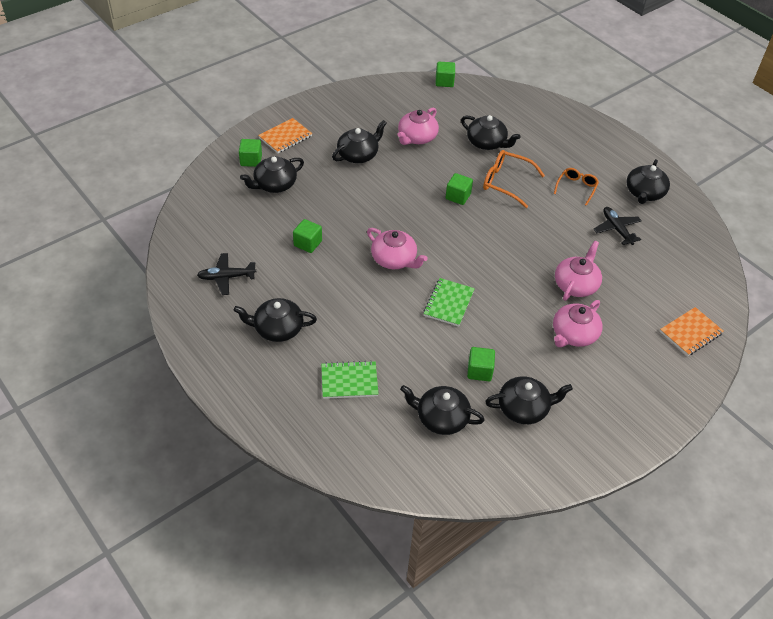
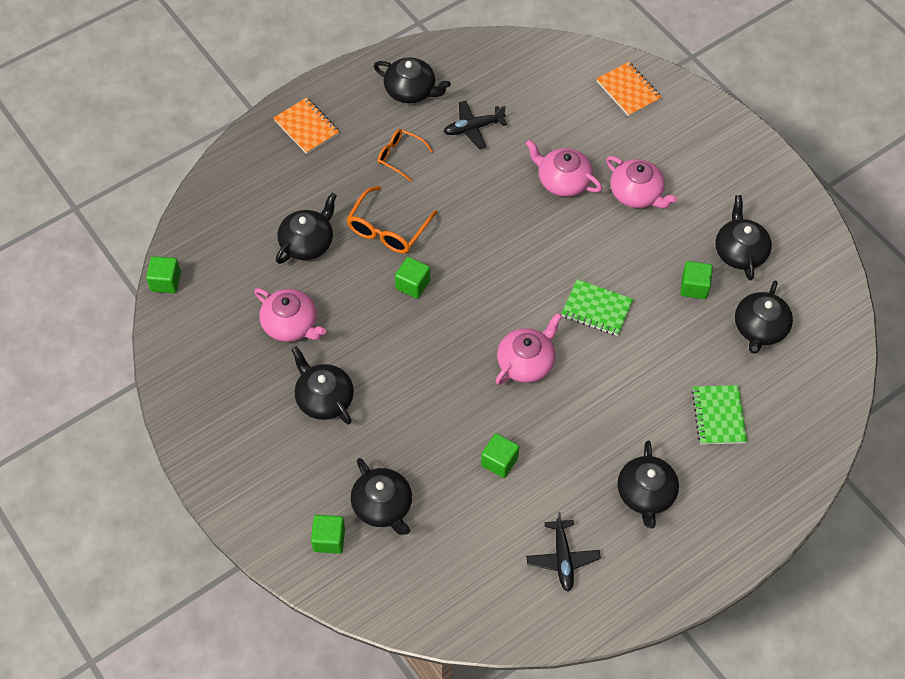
camera: 85 degrees left, 10 degrees up
orange notebook [258,118,312,153] -> orange notebook moved to [274,98,340,154]

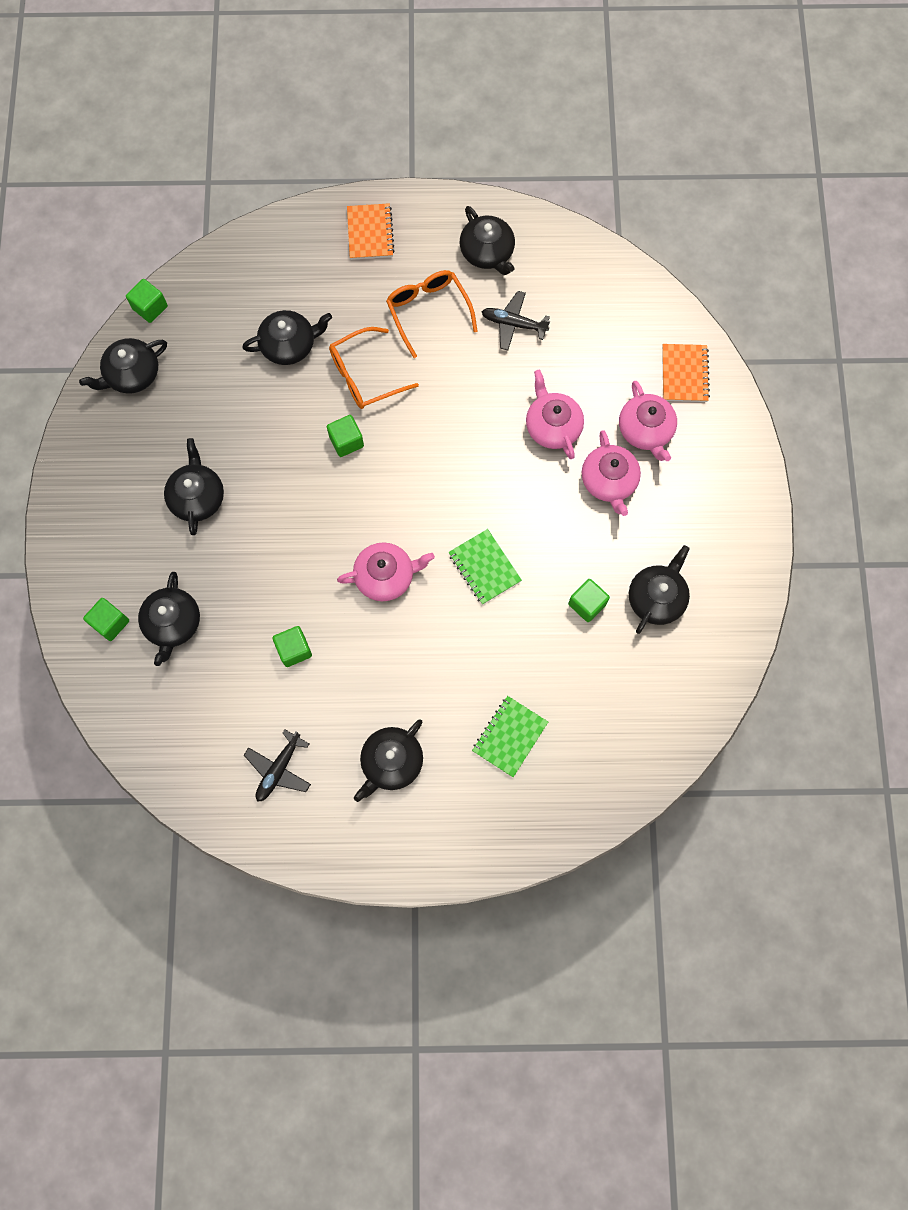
camera: 35 degrees right, 15 degrees up
pink teapot [254,288,326,342] -> pink teapot moved to [619,381,677,461]
orange glasses [378,129,433,181] -> orange glasses [386,270,478,358], size x1.54
black teapot [735,281,793,354] -> black teapot moved to [79,338,167,394]

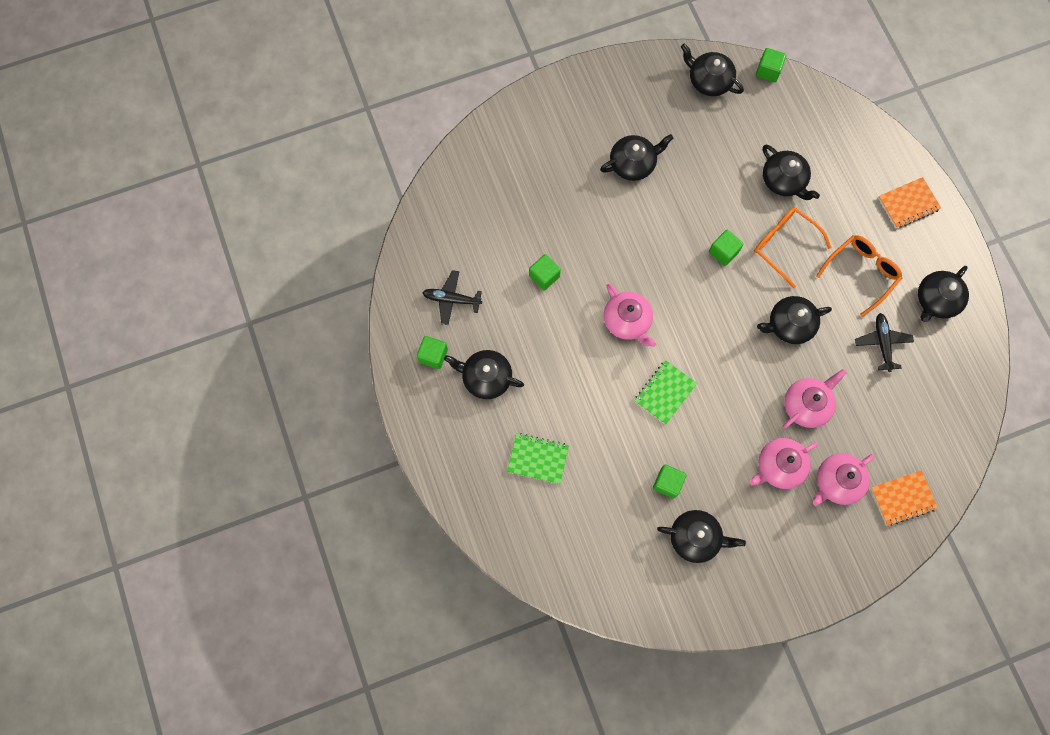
camera: 70 degrees right, 0 degrees up
green cube [83,598,129,641] -> green cube moved to [417,336,448,369]
black teapot [138,572,200,666] -> black teapot moved to [757,296,832,344]

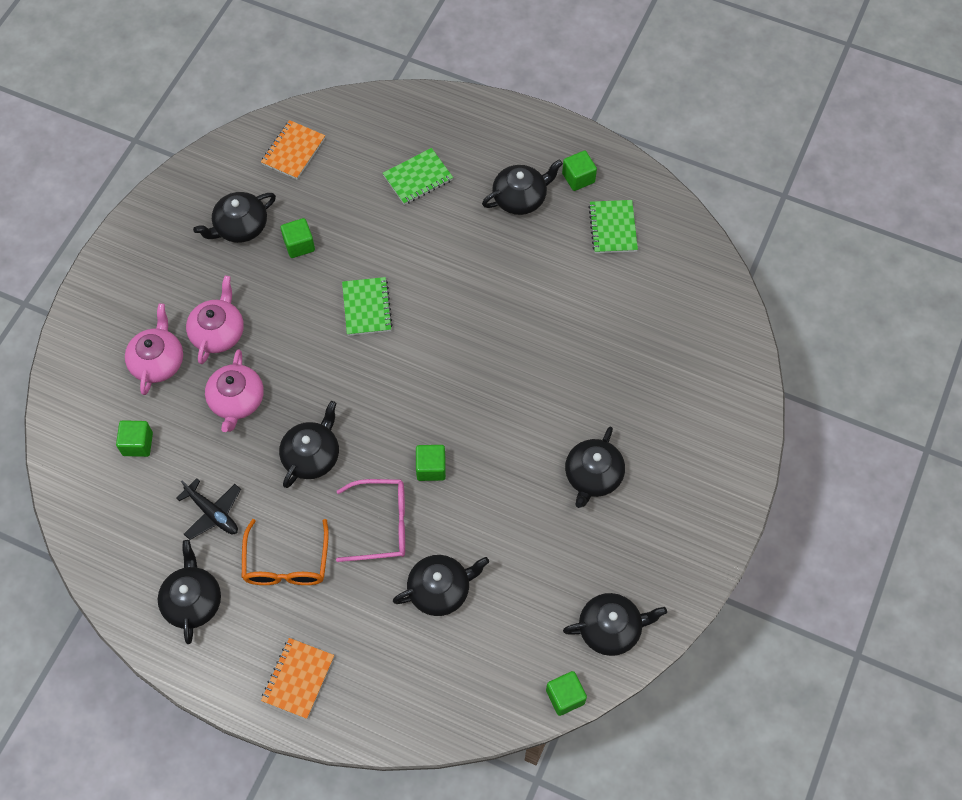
camera: 135 degrees right, 10 degrees down
black plane [423,270,482,325] -> green notebook [589,200,638,253]
green cube [529,254,561,291] -> green cube moved to [116,420,153,457]
pink teapot [604,284,656,347] -> none
orange glasses [754,208,832,288] -> pink glasses [336,479,405,562]
black teapot [763,145,820,200] -> black teapot turned 150 degrees clockwise [393,555,489,616]
orange notebook [871,470,938,526] -> orange notebook moved to [261,120,325,179]

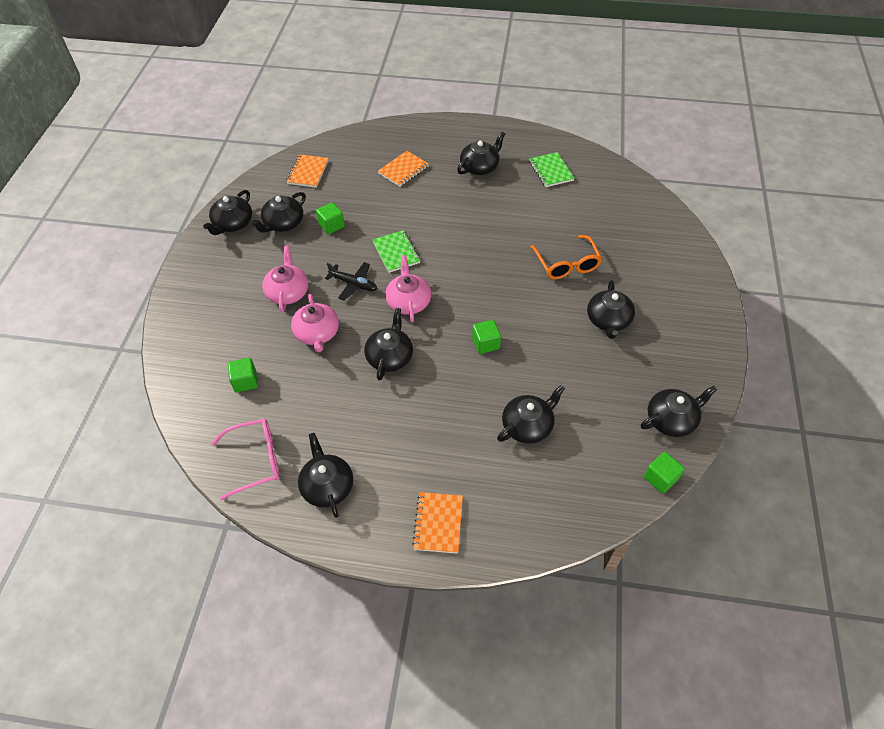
camera: 15 degrees left, 10 degrees down
pink teapot [125,303,183,395] -> pink teapot moved to [385,255,431,322]
black plane [176,478,241,540] -> black plane moved to [325,262,377,301]
orange glasses [242,519,329,585] -> orange glasses moved to [530,235,602,279]
pink glasses [336,479,405,562] -> pink glasses moved to [211,419,280,501]
green notebook [383,148,453,205] -> orange notebook [378,151,429,187]
green cube [562,151,597,191] -> none
none -> black teapot [203,190,252,235]

